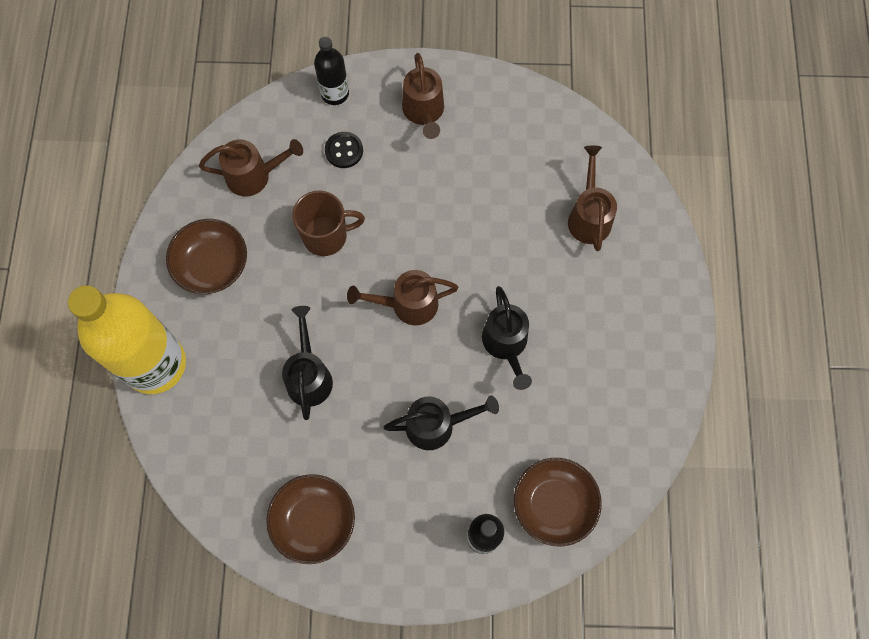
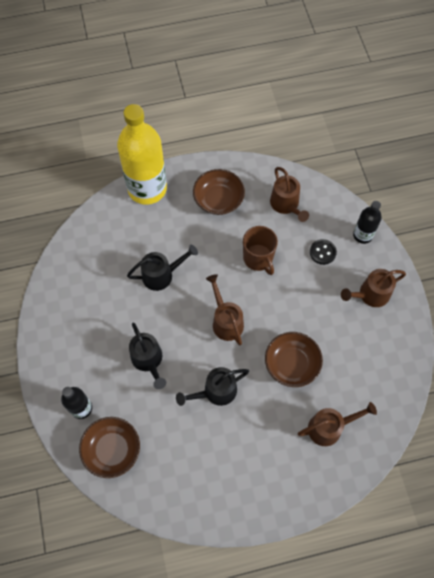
camera: 75 degrees right, 5 degrees down
brown bowl [266,474,355,564] -> brown bowl moved to [265,332,323,387]

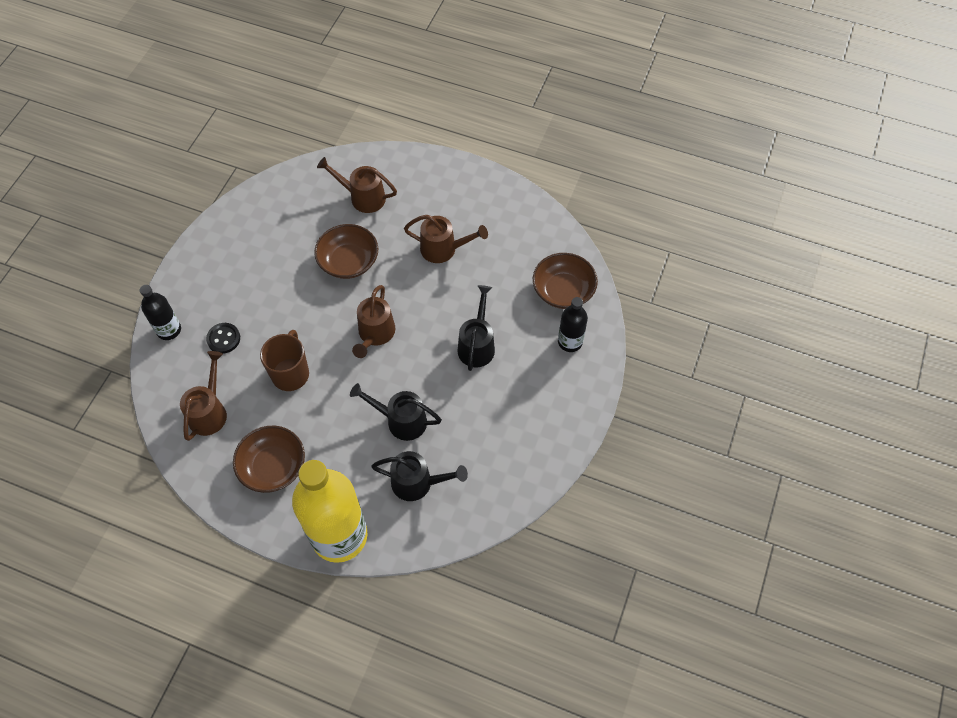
camera: 145 degrees left, 5 degrees down
black watering can [176,367,249,406] -> black watering can moved to [371,451,468,501]
brown watering can [341,269,406,307] -> brown watering can moved to [404,215,488,263]

